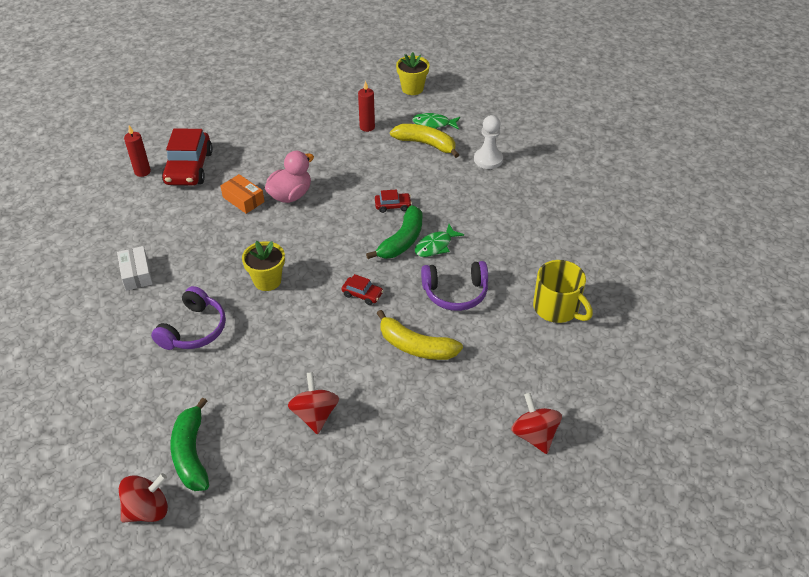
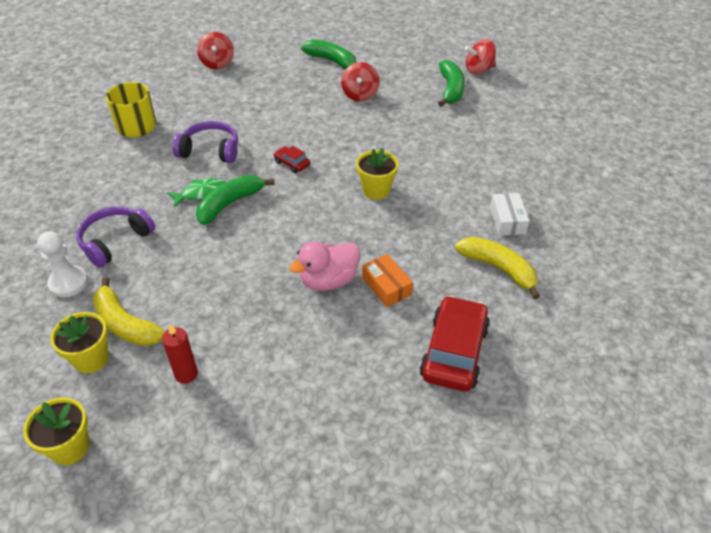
camera: 165 degrees left, 0 degrees up
red candle [124,125,151,177] -> none
purple headphones [151,286,226,350] -> purple headphones moved to [76,207,155,268]
red car [375,189,412,213] -> none
yellow banana [377,310,463,360] -> yellow banana moved to [455,237,540,299]
green fish [412,113,460,130] -> yellow flower pot [50,312,109,373]
none -> green banana [301,39,356,70]

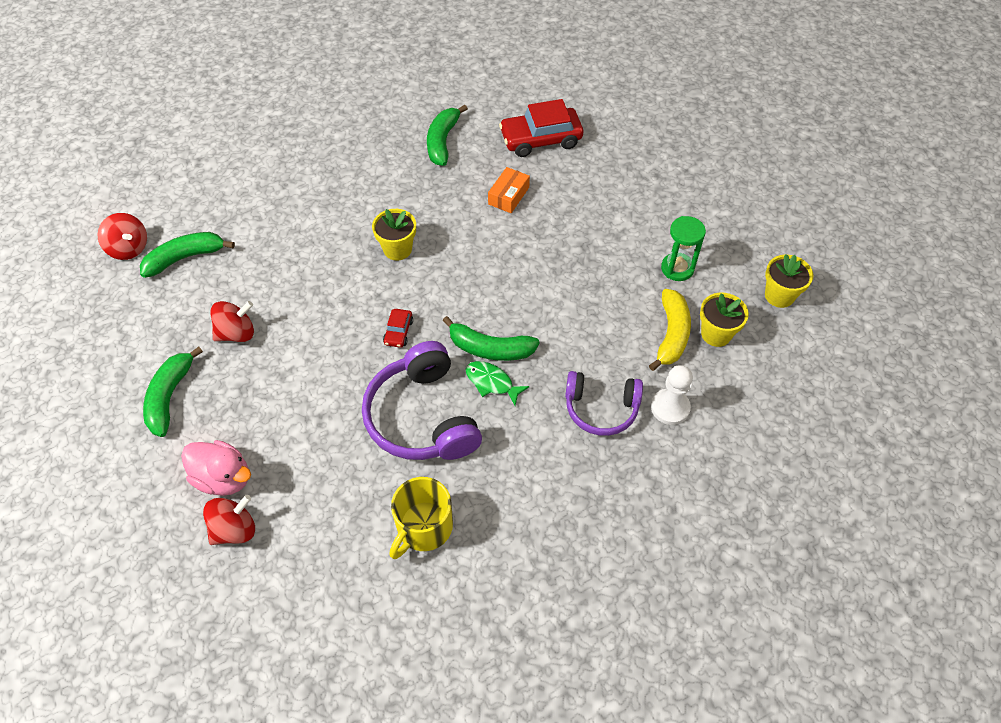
camera: 120 degrees left, 10 degrees up
red candle [162,324,198,384] -> green hourglass [661,216,706,281]
purple headphones [172,121,238,163] -> purple headphones [362,341,482,460], size x1.56
pink duck [289,242,360,291] -> pink duck moved to [181,440,251,496]
yellow banana [455,237,540,299] -> green banana [427,104,468,166]
white box [490,193,529,235] -> none

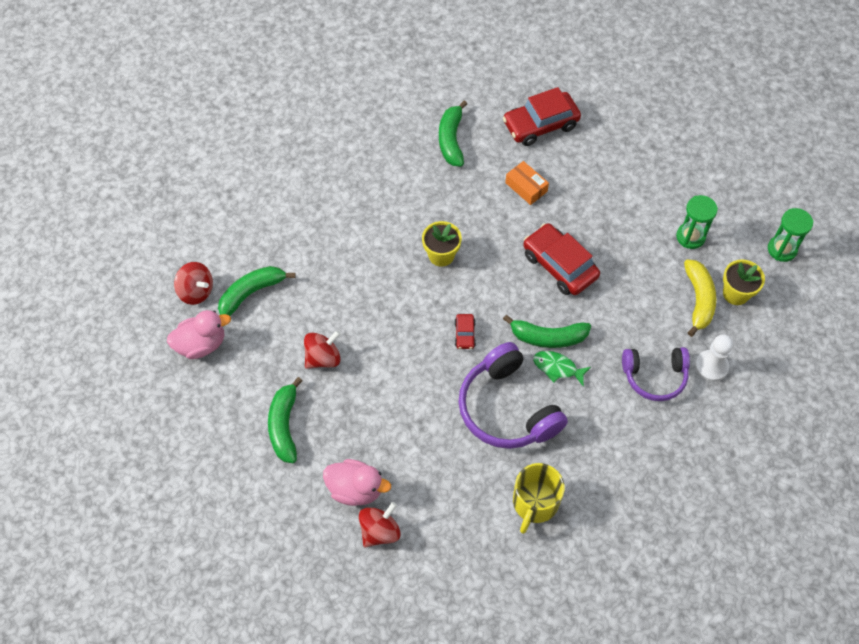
camera: 10 degrees left, 5 degrees up
orange box [488,167,530,213] -> orange box turned 60 degrees counterclockwise [505,161,549,205]
yellow flower pot [765,254,814,308] -> green hourglass [768,208,813,262]
none -> pink duck [167,310,231,359]
none -> red car [523,223,600,295]

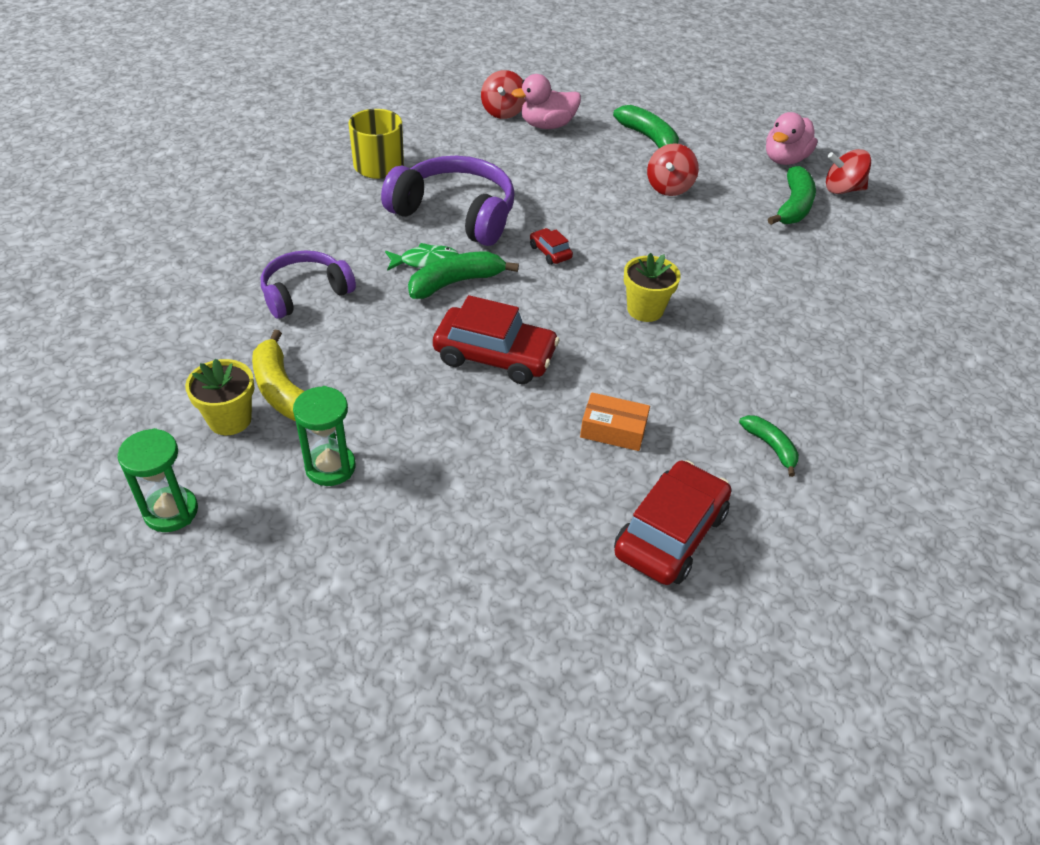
camera: 145 degrees right, 15 degrees down
green banana [439,100,467,167] -> green banana [739,415,799,477], size x0.61
white pawn [695,334,734,382] -> none

